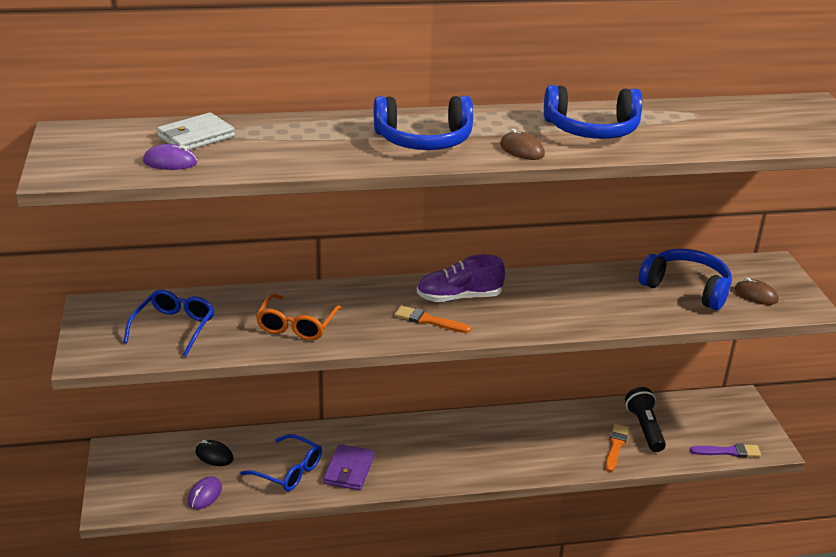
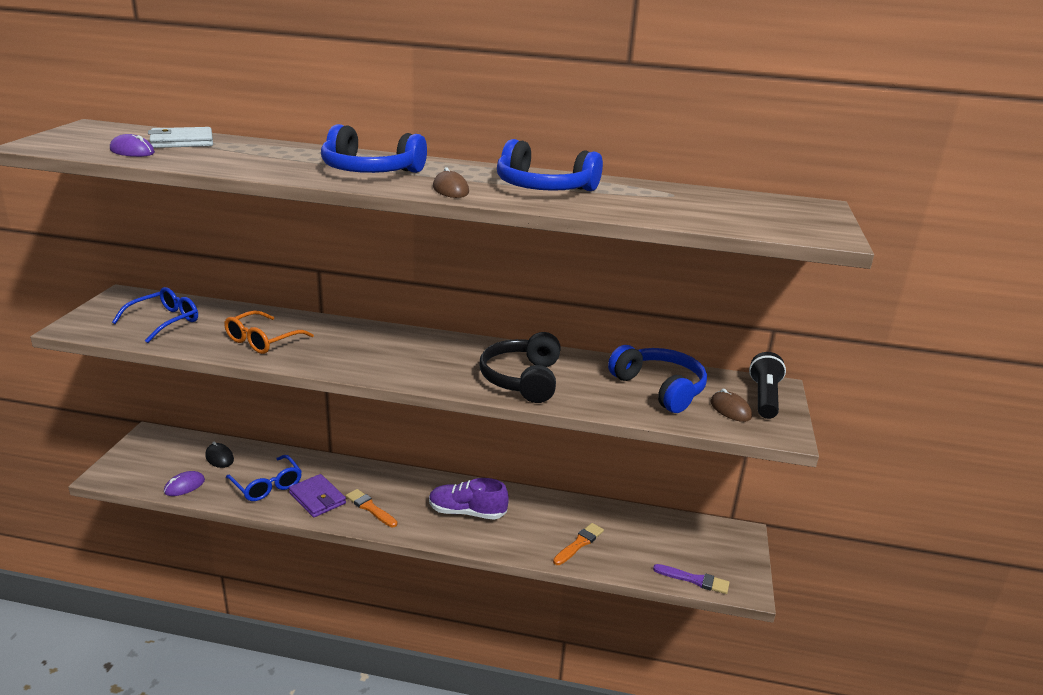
camera: 20 degrees right, 5 degrees down
purple wallet [323,444,374,491] -> purple wallet turned 75 degrees counterclockwise [289,474,346,517]
orange brush [394,305,471,333] -> orange brush moved to [346,489,397,527]
purple shoe [417,254,505,302] -> purple shoe moved to [429,478,509,520]
black flashlight [625,387,666,452] -> black flashlight moved to [749,352,786,419]
none -> black headphones [480,332,561,403]

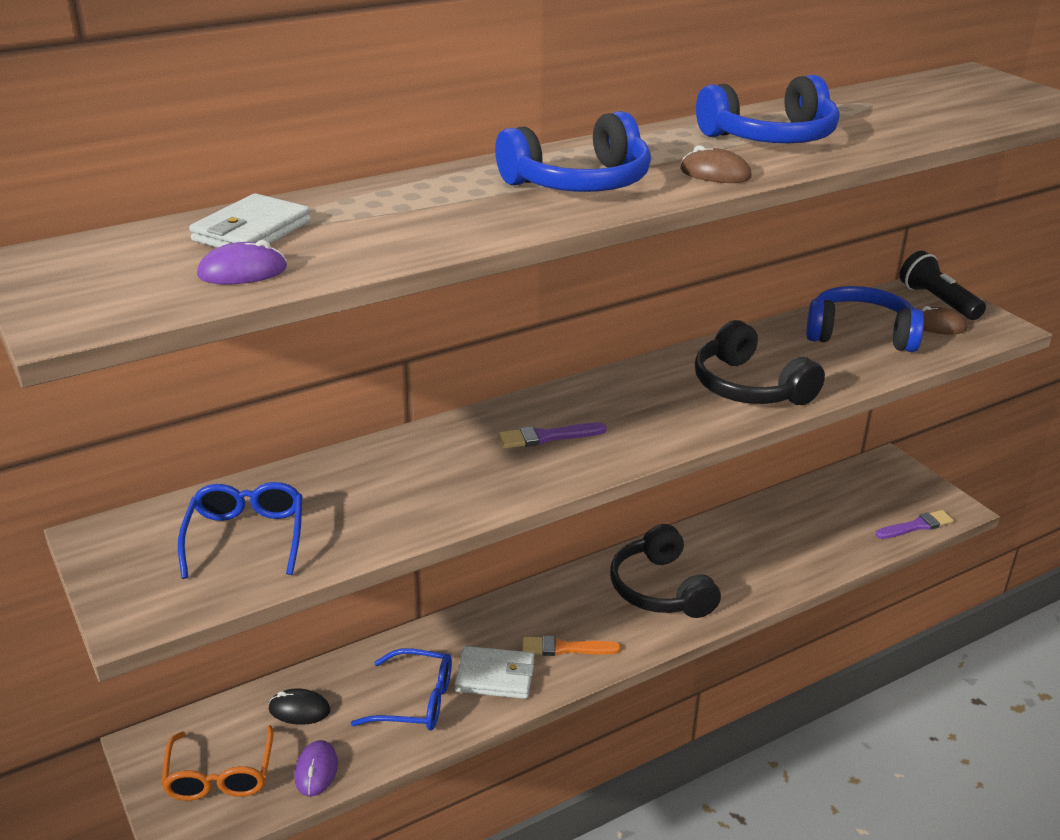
camera: 40 degrees left, 5 degrees up
orange glasses [224,310,314,354] -> orange glasses moved to [161,725,274,801]
purple wallet [289,474,346,517] -> white wallet [454,646,534,699]
purple shoe [429,478,509,520] -> black headphones [610,524,721,618]
orange brush [553,523,604,565] -> none
none -> purple brush [498,423,607,448]

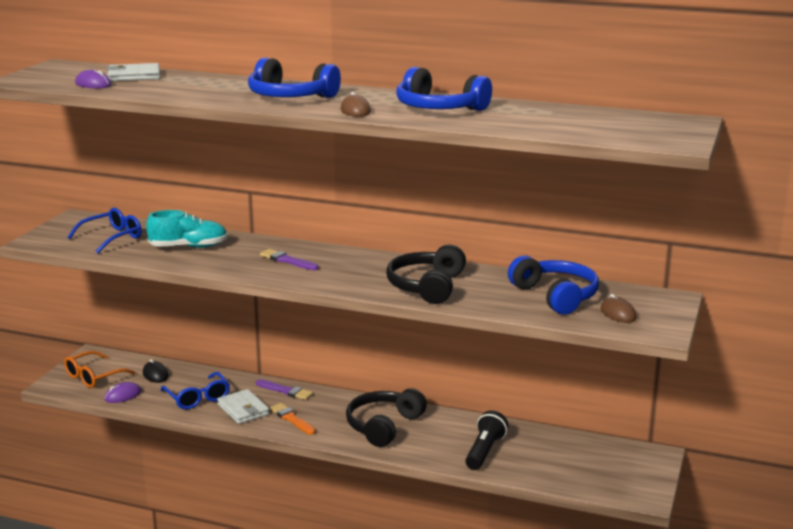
camera: 50 degrees right, 10 degrees down
purple brush [875,510,954,539] -> purple brush moved to [256,379,313,400]
black flashlight [899,251,986,320] -> black flashlight moved to [465,410,508,470]
none -> turquoise shoe [146,210,228,248]

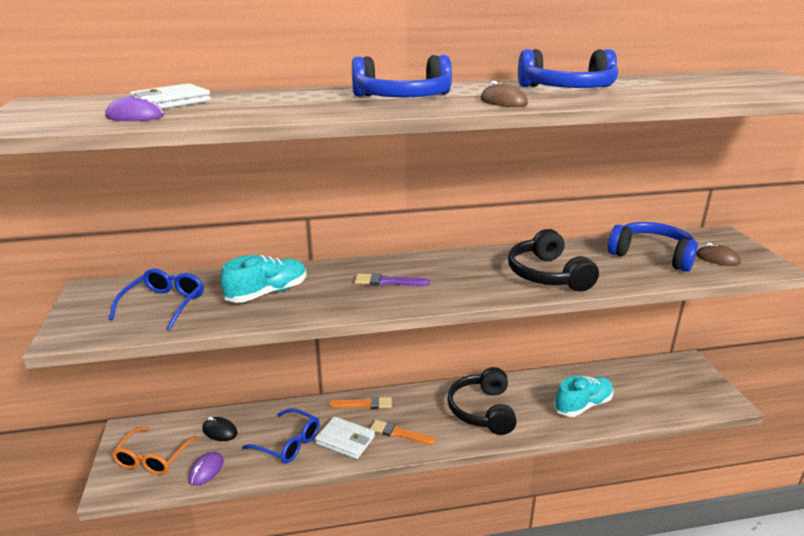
camera: 30 degrees left, 5 degrees up
purple brush [256,379,313,400] -> orange brush [329,396,392,409]
black flashlight [465,410,508,470] -> turquoise shoe [554,376,613,417]

